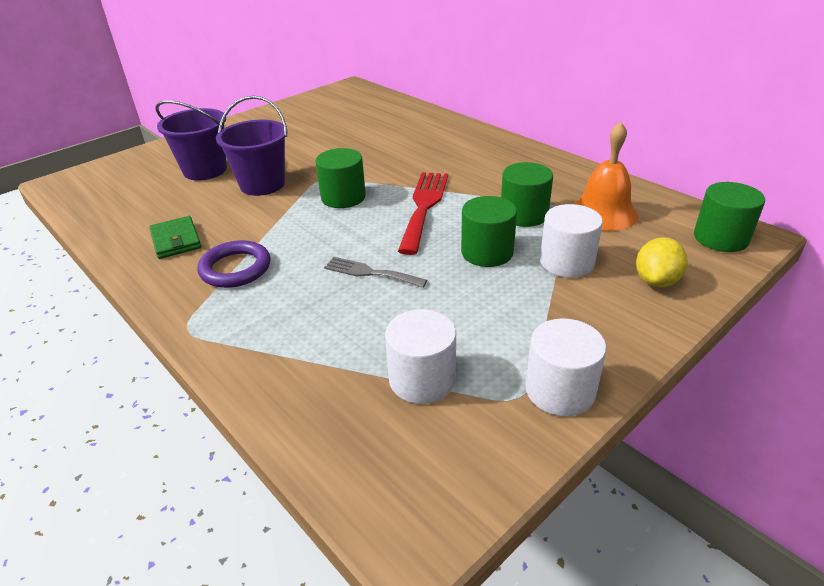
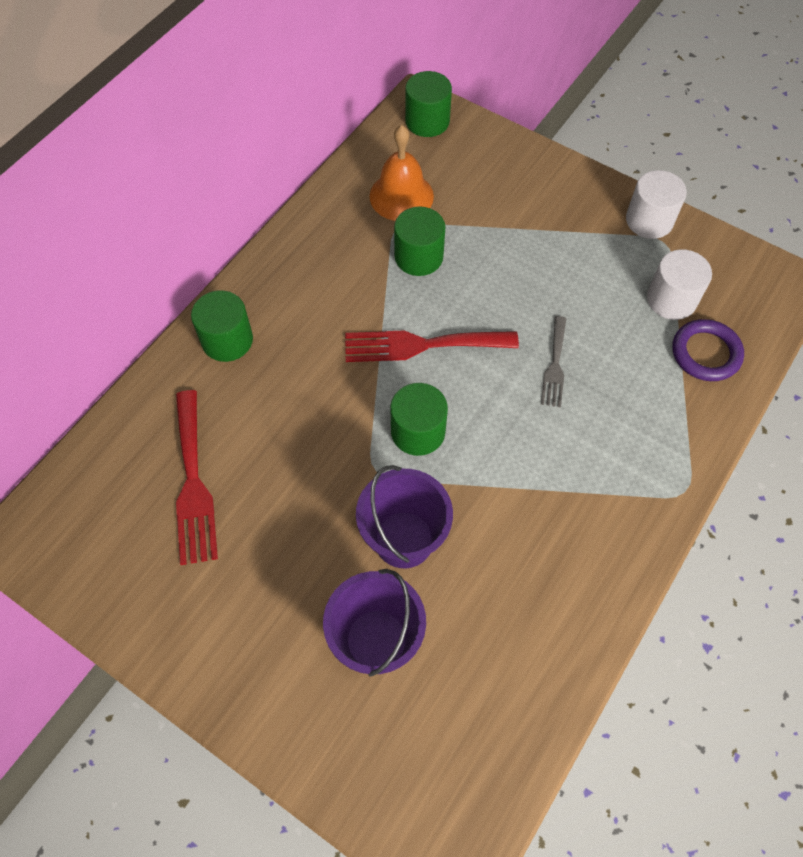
camera: 105 degrees left, 25 degrees up
green wallet [149,216,201,259] -> none
purple ring [197,240,270,288] -> purple ring moved to [672,319,744,381]
green cylinder [461,196,517,267] -> green cylinder moved to [191,291,253,362]
white cylinder [540,204,603,278] -> none
yellow lemon [636,237,688,288] -> none
none -> red fork [176,390,218,565]

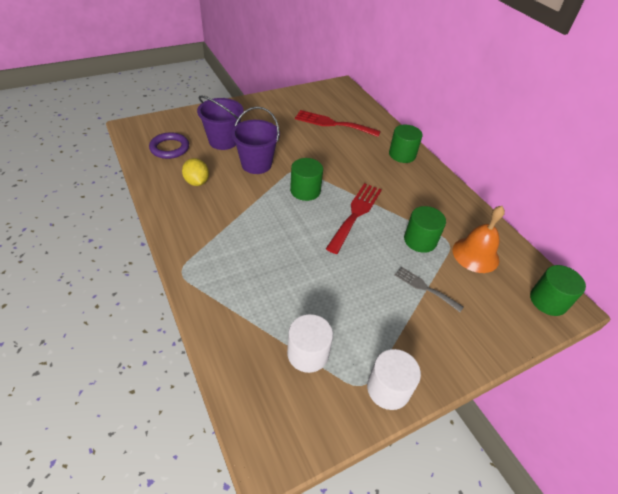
camera: 115 degrees right, 15 degrees down
grey fork [541,316,566,408] -> grey fork moved to [395,267,464,312]
purple ring [672,319,744,381] -> purple ring moved to [149,132,189,159]
none -> yellow lemon [182,158,209,186]

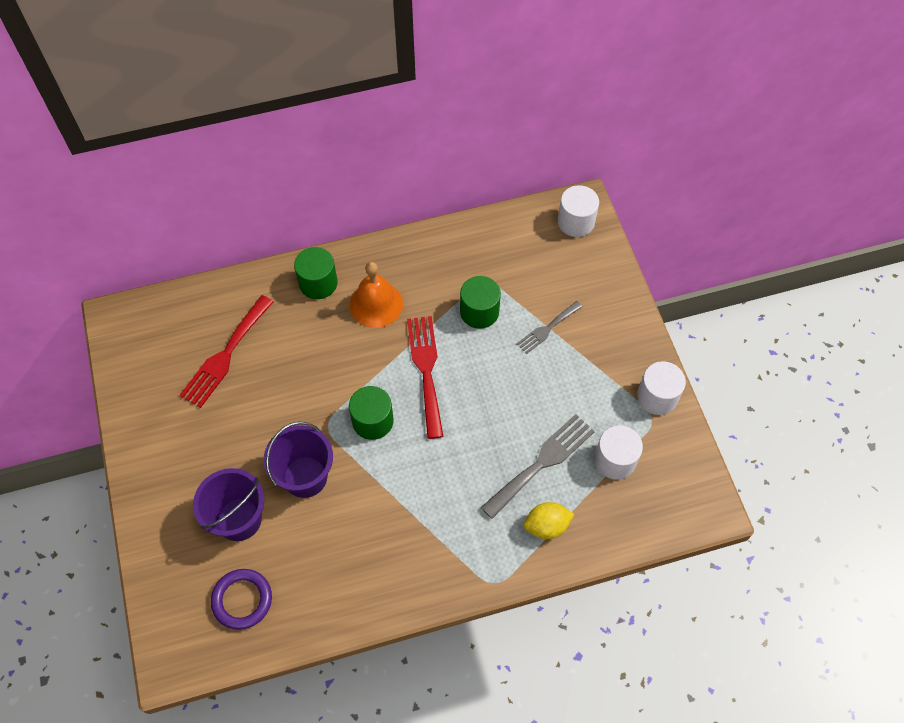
camera: 75 degrees left, 15 degrees up
yellow lemon [182,158,209,186] -> yellow lemon moved to [524,502,574,539]
red fork [326,183,382,254] -> red fork turned 45 degrees clockwise [407,316,444,439]
orange bell [453,206,505,273] -> orange bell moved to [350,262,403,328]
green cylinder [530,265,586,316] -> white cylinder [558,185,599,237]
none -> grey fork [480,414,595,519]

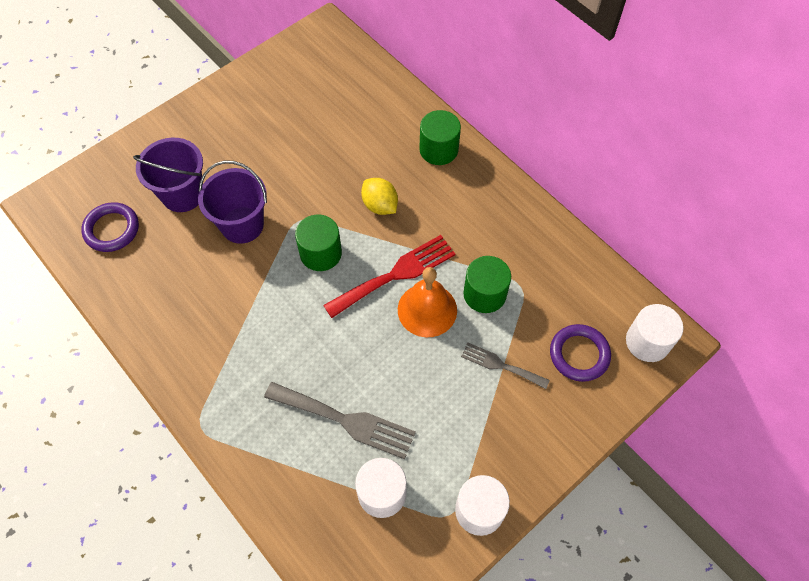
camera: 65 degrees right, 0 degrees up
red fork [179,295,273,408] -> none
orange bell [350,262,403,328] -> orange bell moved to [398,267,457,337]
yellow lemon [524,502,574,539] -> yellow lemon moved to [361,178,398,215]
none -> purple ring [550,324,611,382]

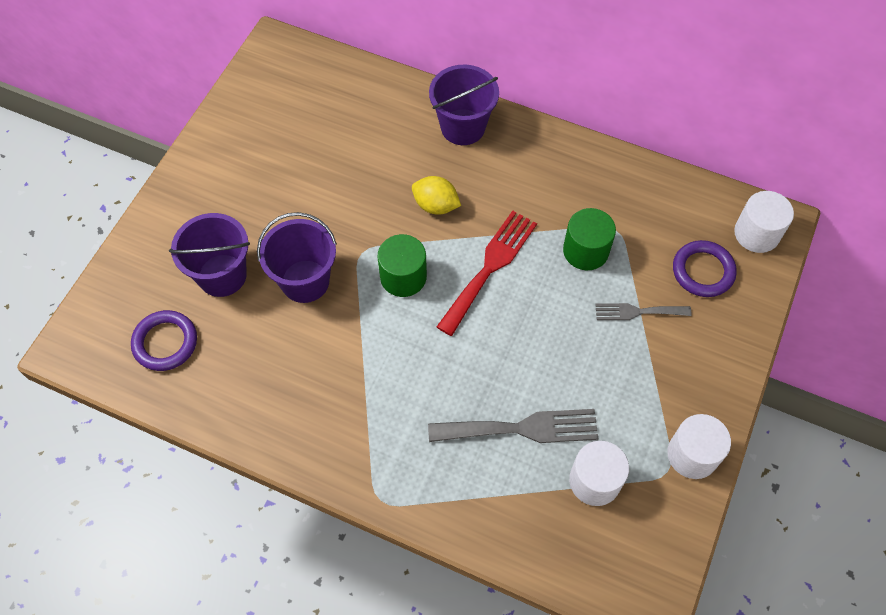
camera: 25 degrees left, 0 degrees up
orange bell [398,267,457,337] -> none
green cylinder [419,110,461,165] -> purple bucket [429,65,499,145]

